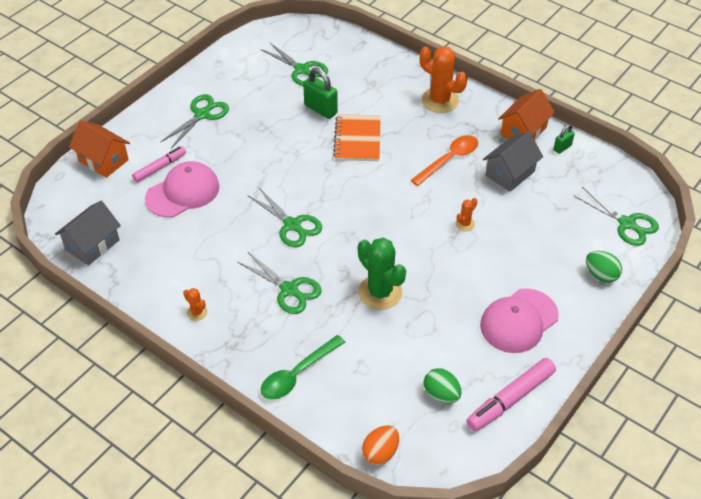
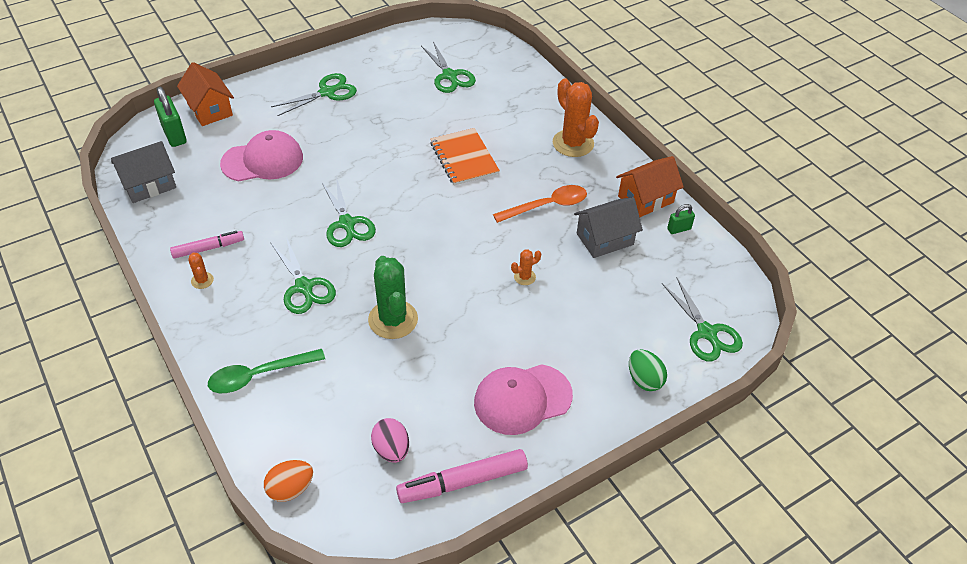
camera: 20 degrees right, 0 degrees up
pink marker [132,146,186,182] -> pink marker moved to [170,231,244,259]
green padlock [303,68,338,119] -> green padlock moved to [154,87,187,147]
orange notebook [333,114,381,161] -> orange notebook turned 45 degrees counterclockwise [430,128,500,186]
green egg [424,368,462,403] -> pink egg [371,418,409,463]

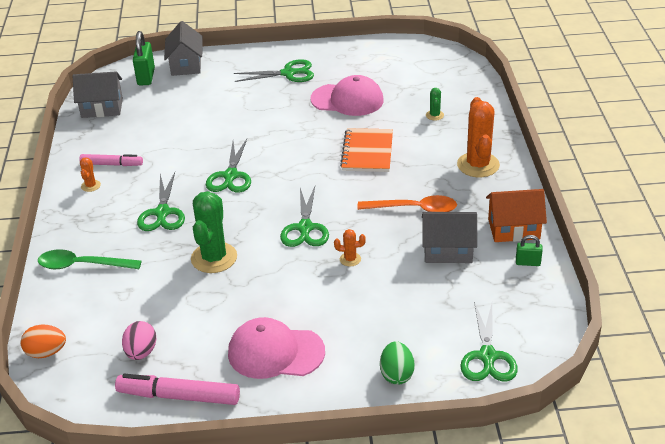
camera: 30 degrees right, 10 degrees down
orange house [177,62,234,126] -> grey house [164,21,202,76]
pink cap [220,130,303,181] -> pink cap moved to [310,75,384,116]
green scissors [421,41,476,93] -> green scissors moved to [280,186,329,247]
none -> green cactus [426,88,444,121]

